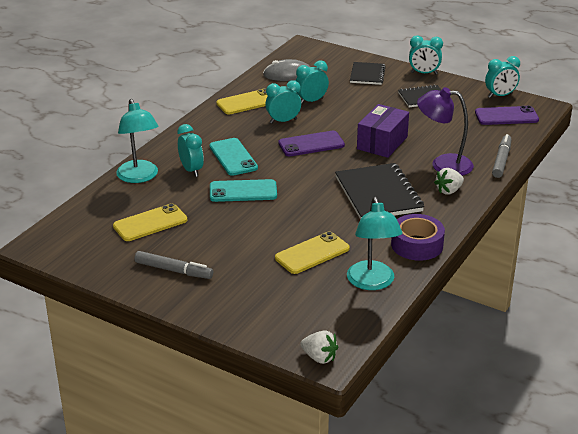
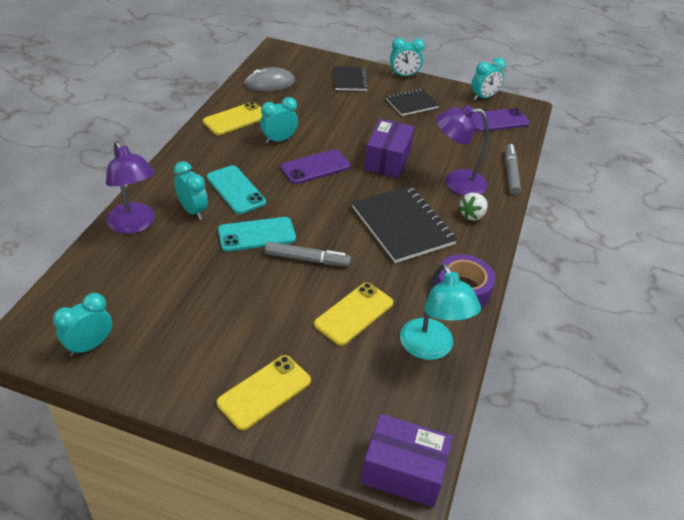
camera: 15 degrees left, 10 degrees up
yellow phone [113,203,187,241] -> yellow phone moved to [217,355,311,430]
turquoise lamp [116,99,159,183] -> purple lamp [106,141,155,234]
grey marker [134,251,213,279] -> grey marker moved to [265,242,351,266]
turquoise clock [296,60,329,105] -> turquoise clock moved to [53,293,112,356]
white strawberry [300,330,338,364] -> purple box [361,414,453,507]

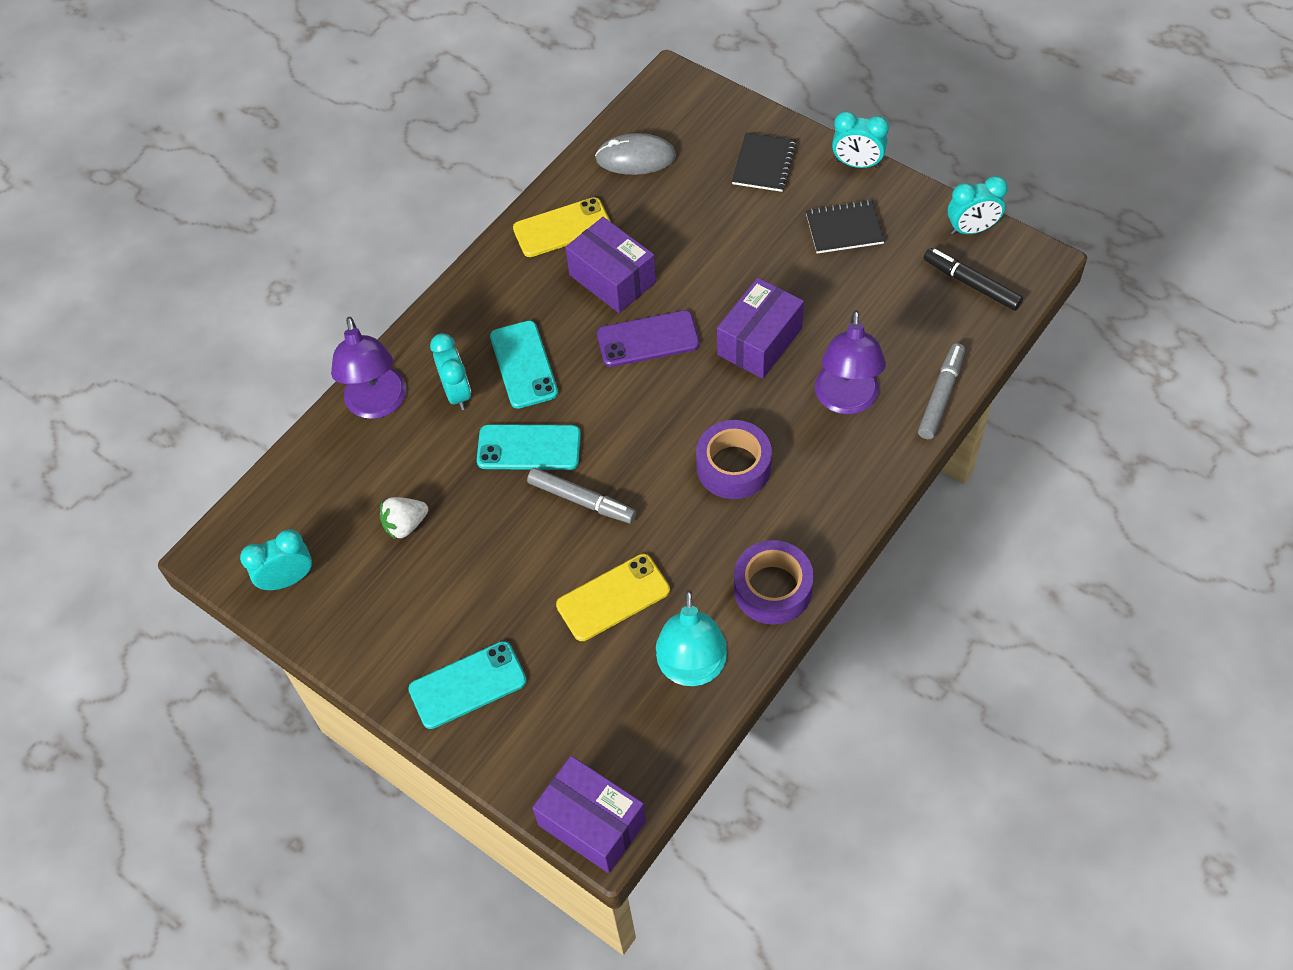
camera: 25 degrees right, 15 degrees up
yellow phone [217,355,311,430] -> turquoise phone [408,641,527,729]
turquoise clock [260,97,298,144] -> purple box [565,217,656,313]
black notebook [352,186,457,263] -> purple tape [696,420,772,499]
purple lamp [436,105,489,196] -> purple lamp turned 105 degrees counterclockwise [815,310,886,414]
white strawberry [458,193,488,221] -> white strawberry moved to [380,497,428,540]
purple phone [472,108,530,132] -> black marker [924,248,1023,311]

